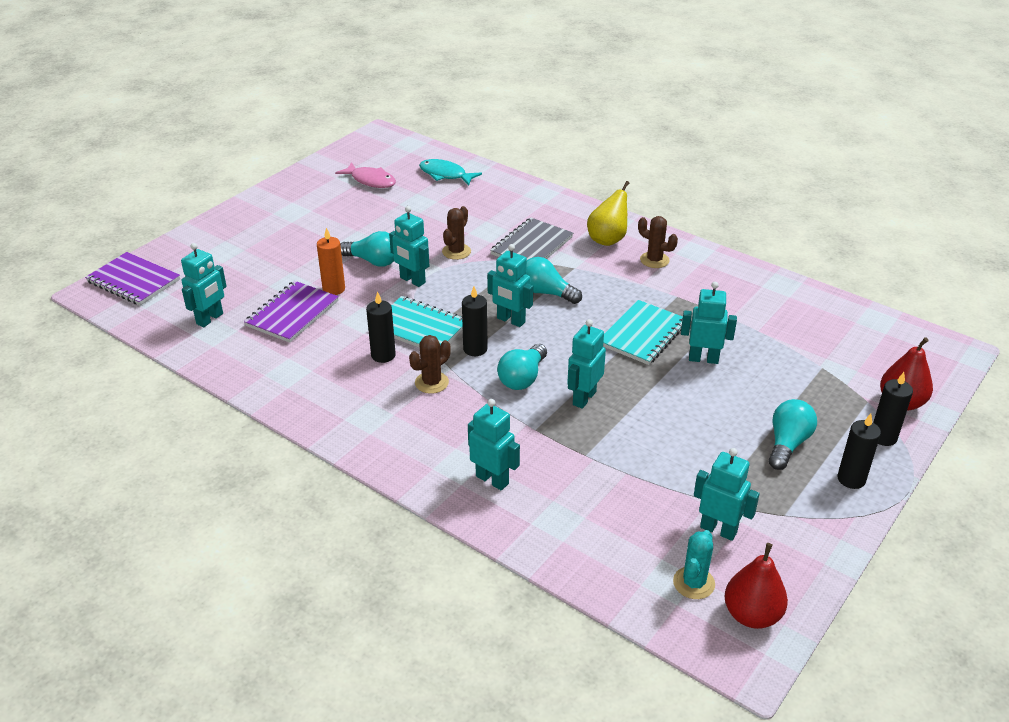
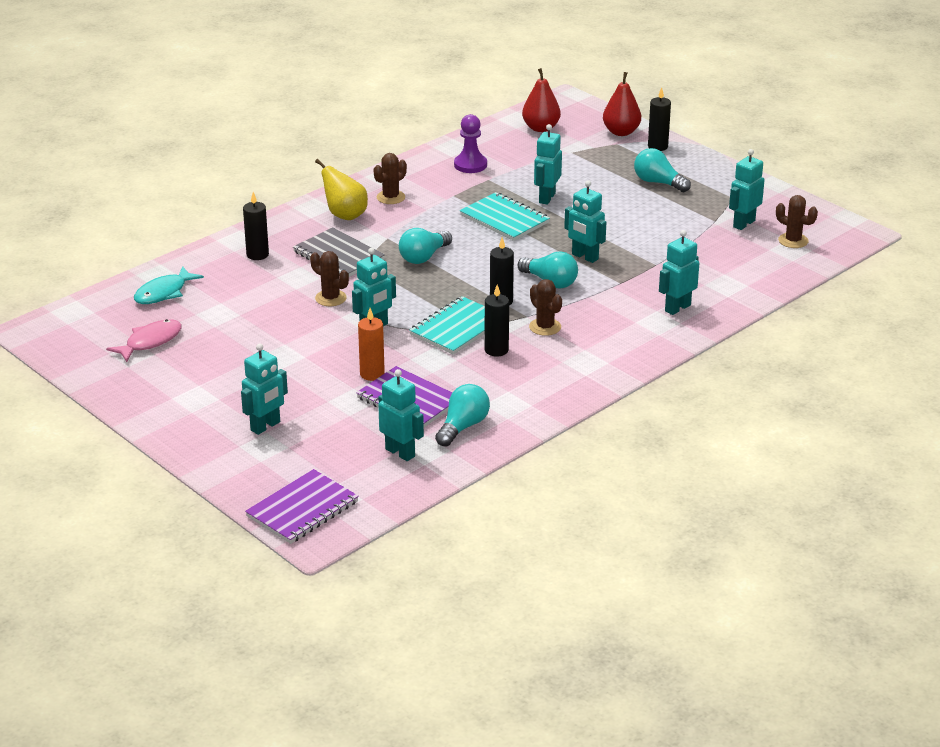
camera: 80 degrees left, 5 degrees down
turquoise light bulb [340,231,394,267] -> turquoise light bulb moved to [435,384,490,447]
turquoise robot [487,244,533,327] -> turquoise robot moved to [241,344,288,435]
turquoise cactus [673,530,715,599] -> brown cactus [776,195,818,248]
red pear [724,543,788,629] -> red pear moved to [522,68,561,132]
black candle [837,413,881,489] -> black candle moved to [243,192,269,260]
none -> purple pawn [454,114,487,173]

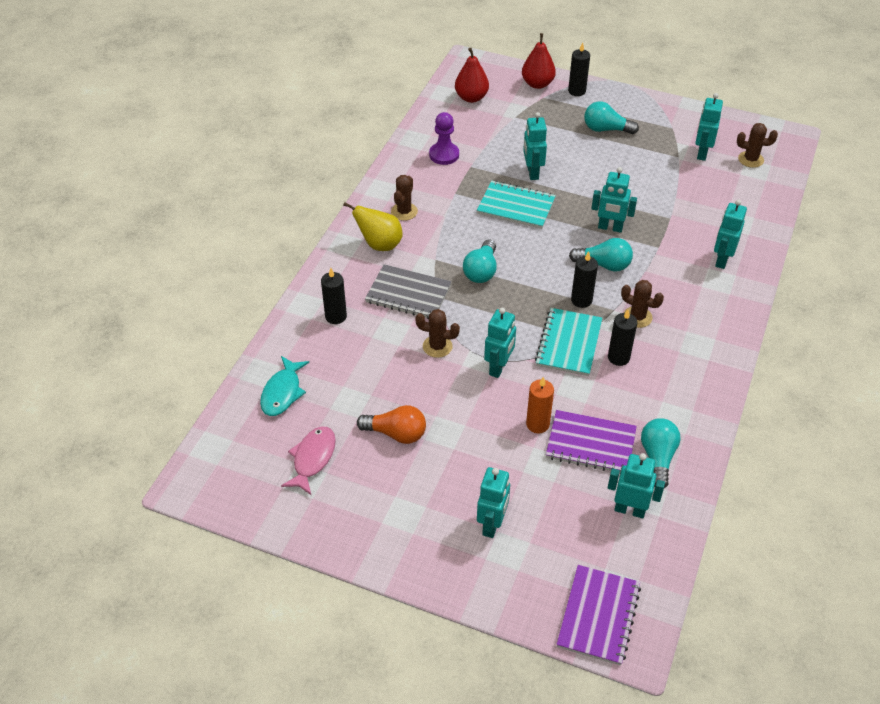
camera: 25 degrees left, 15 degrees up
none -> orange light bulb [357,405,426,444]

